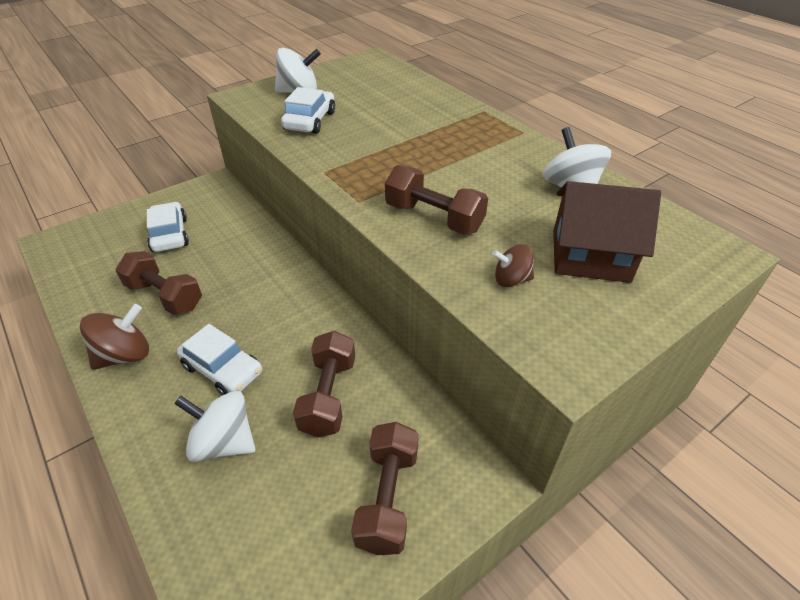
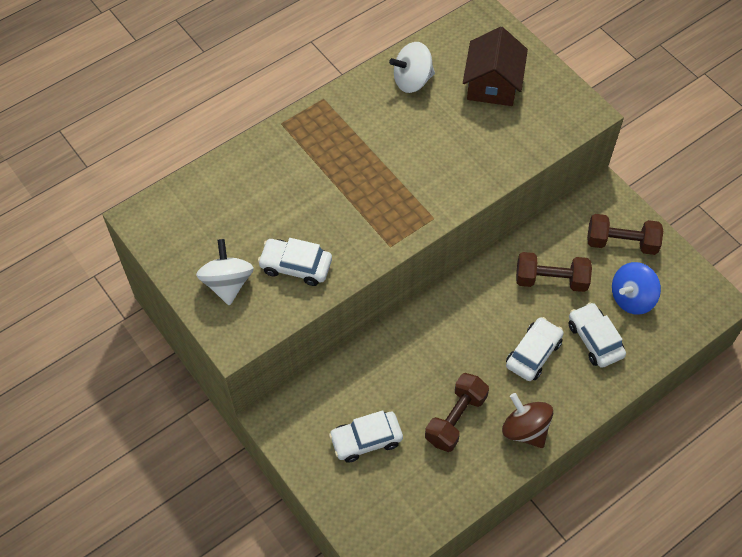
camera: 90 degrees left, 15 degrees up
white spinning top [174,391,255,462] -> white car [568,302,626,368]
brown dumbbell [385,165,488,235] -> none
brown spinning top [492,244,534,287] -> none
none -> blue spinning top [612,262,661,315]

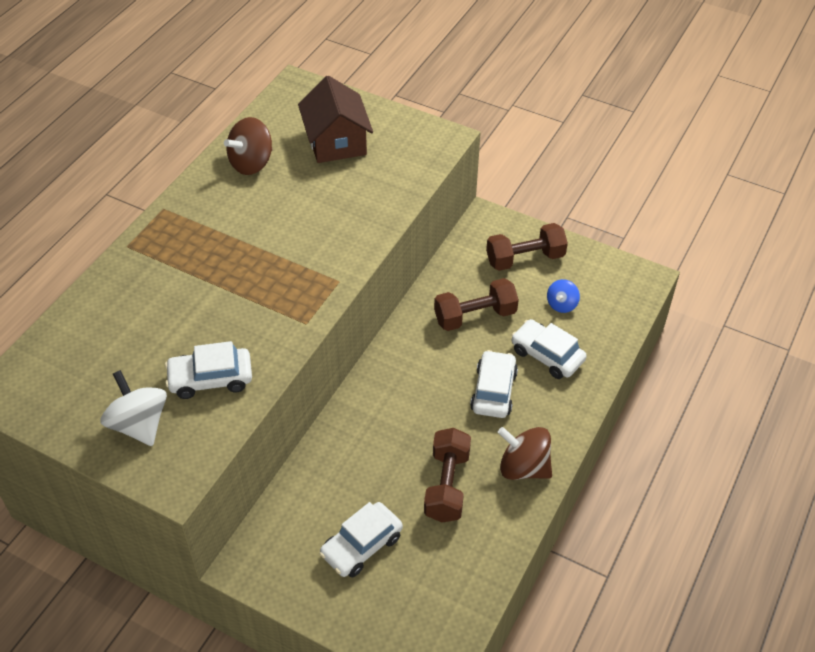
camera: 25 degrees left, 10 degrees down
white spinning top [389,42,435,93] -> brown spinning top [224,117,273,175]
blue spinning top [612,262,661,315] -> blue spinning top [547,279,580,313], size x0.59

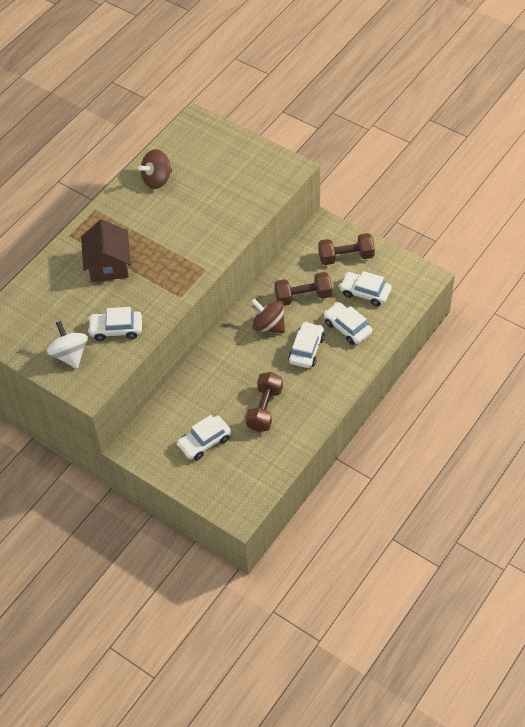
camera: 10 degrees right, 5 degrees up
brown house [298,76,373,163] -> brown house moved to [81,219,131,282]
brown spinning top [498,427,552,480] -> brown spinning top moved to [251,298,285,333]
blue spinning top [547,279,580,313] -> white car [339,271,392,306]

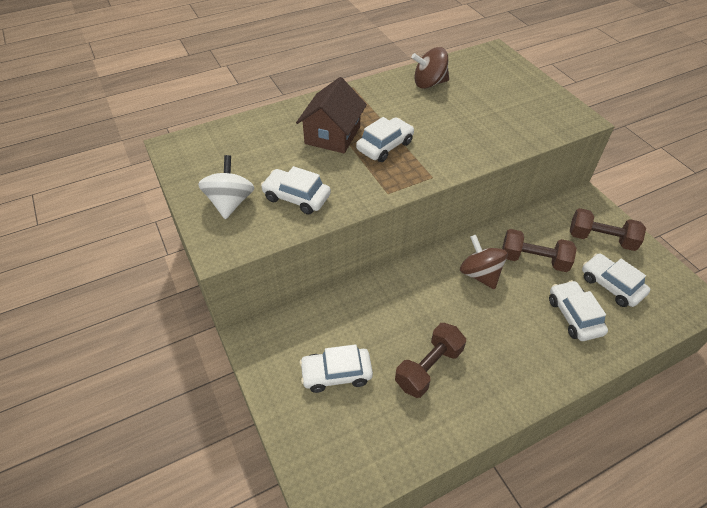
camera: 25 degrees right, 5 degrees down
white car [288,322,325,368] -> white car moved to [356,117,414,162]

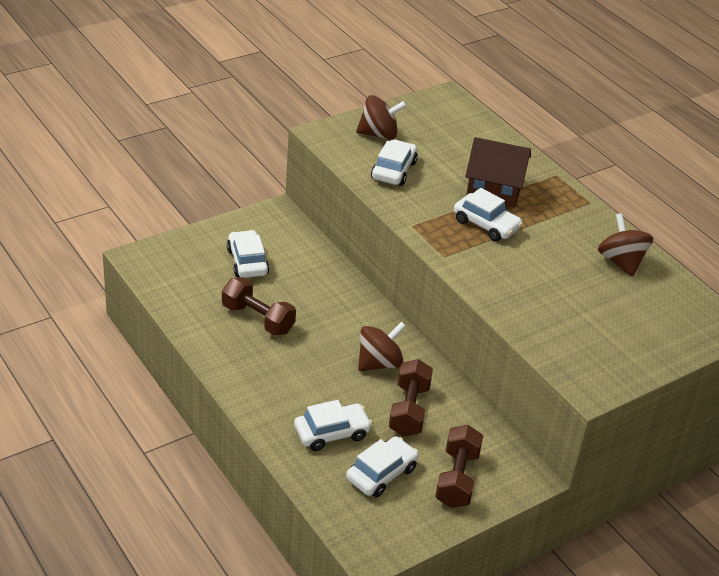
camera: 80 degrees right, 10 degrees down
white spinning top [198,155,254,219] -> brown spinning top [356,95,407,140]

